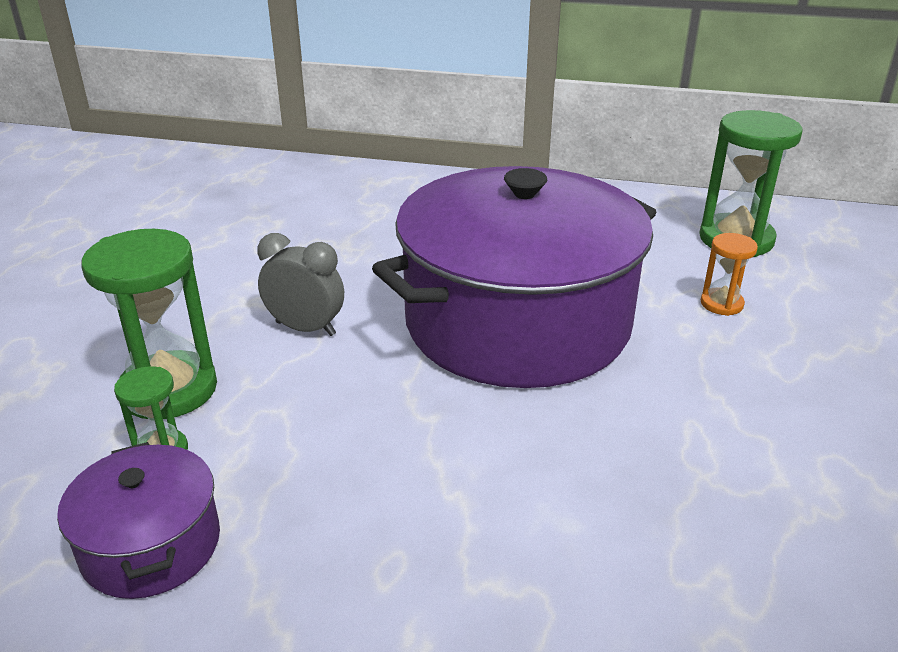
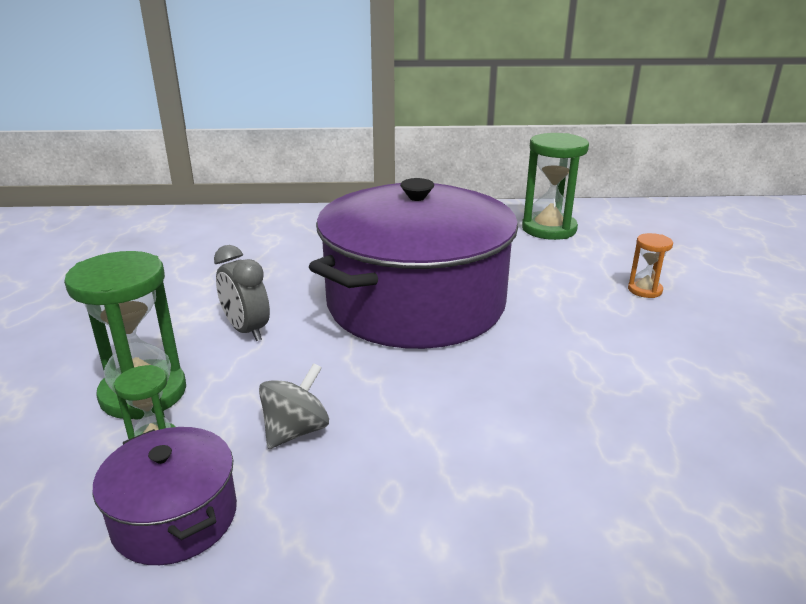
camera: 15 degrees left, 5 degrees down
grey clock [257,233,344,336] -> grey clock turned 135 degrees counterclockwise [214,245,270,341]
orange hourglass [701,233,758,316] -> orange hourglass moved to [628,233,673,298]
none -> grey spinning top [259,363,329,449]

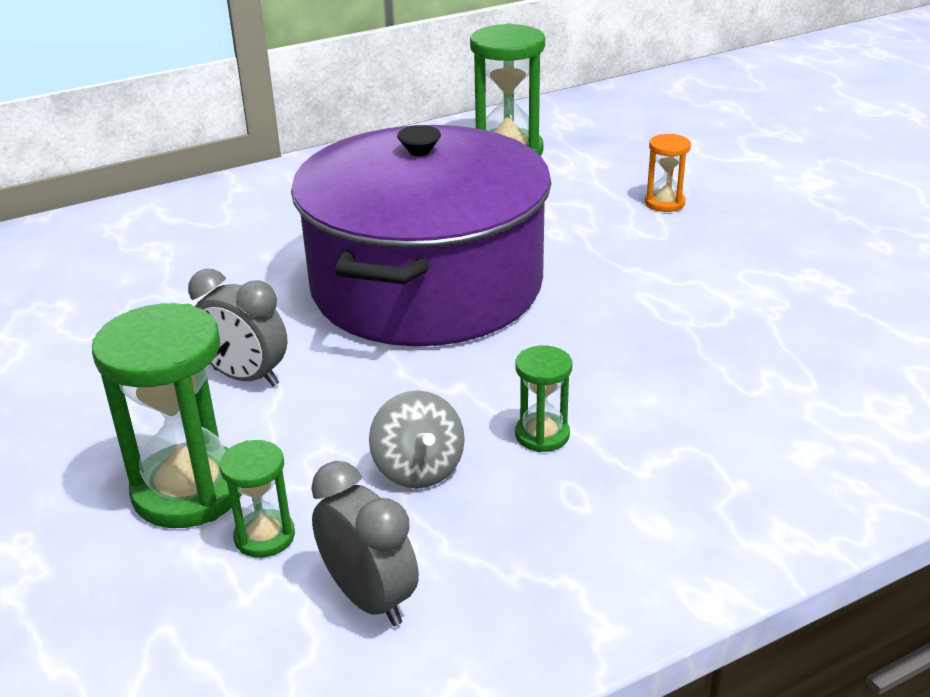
camera: 25 degrees left, 5 degrees up
purple pot [92,427,237,565] -> grey clock [311,461,419,626]
grey spinning top [259,363,329,449] -> grey spinning top turned 150 degrees clockwise [369,390,465,488]
none -> green hourglass [515,346,572,452]

